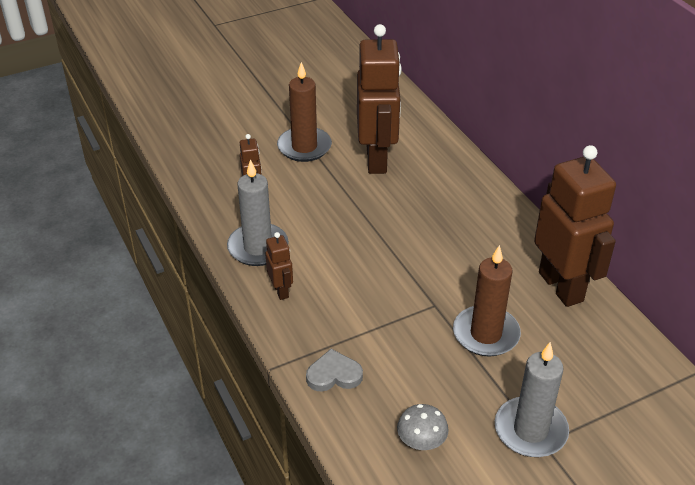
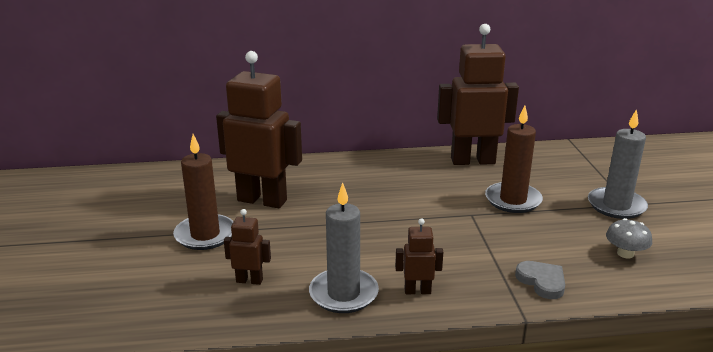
camera: 70 degrees left, 15 degrees down
grey heart [306,349,363,392] -> grey heart turned 135 degrees clockwise [515,261,565,299]

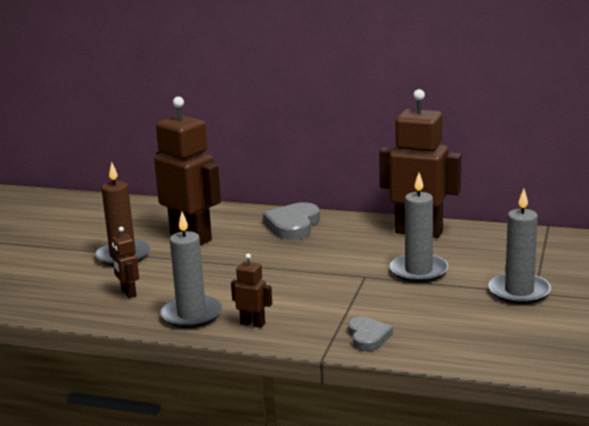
camera: 25 degrees right, 5 degrees down
brown robot [224,209,271,285] -> brown robot turned 150 degrees counterclockwise [112,227,139,298]
brown candle [485,105,543,213] -> grey candle [390,173,448,283]
grey mushroom [606,218,652,258] -> none
none -> grey heart [263,202,320,240]

